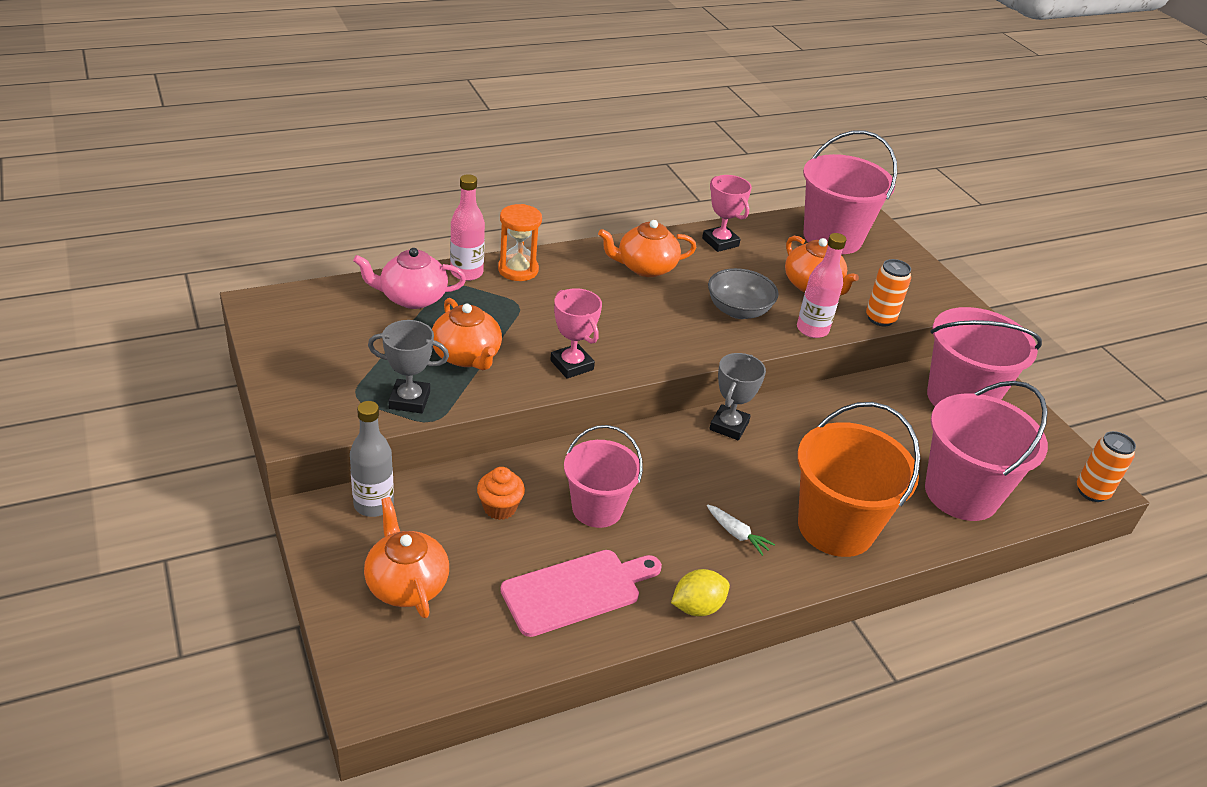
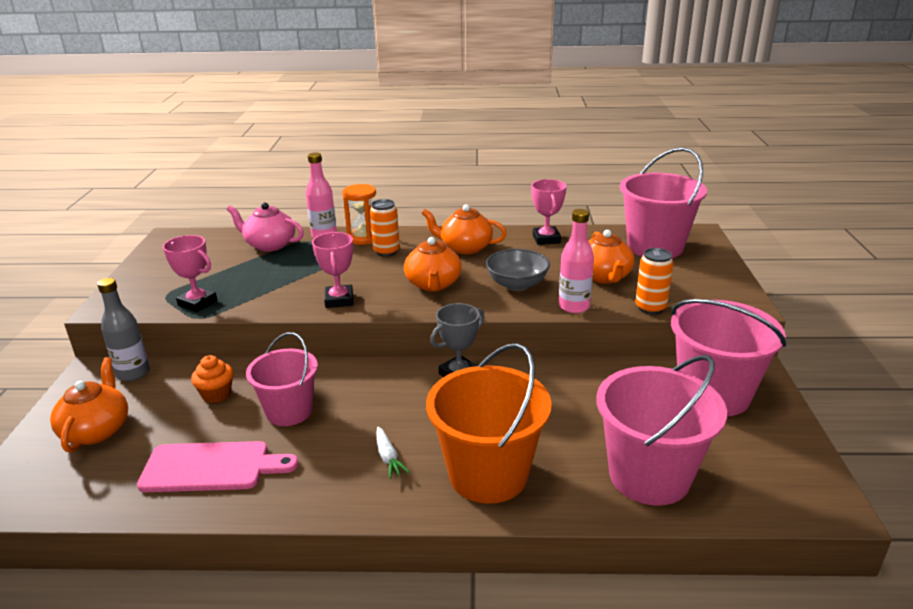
camera: 30 degrees right, 10 degrees down
grey trophy [368,320,449,413] -> pink trophy [163,235,217,312]
orange teapot [432,298,502,370] -> orange teapot moved to [404,237,462,291]
yellow lemon [671,569,730,617] -> none
orange can [1077,431,1136,502] -> orange can moved to [370,199,400,257]

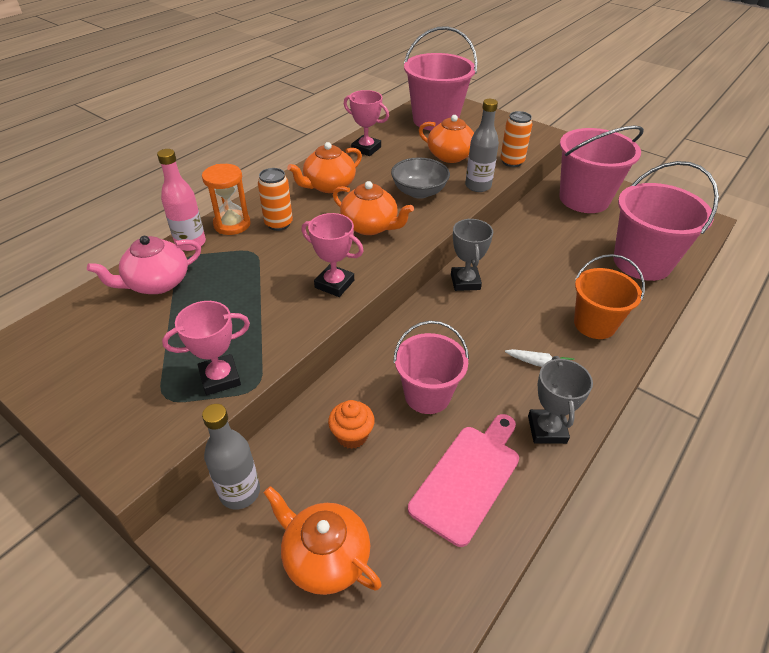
camera: 55 degrees left, 15 degrees up
orange bucket [426,343,552,504] -> orange bucket [574,254,645,339], size x0.65
pink bottle [559,209,594,313] -> grey bottle [465,99,499,192]
none -> grey trophy [528,356,593,444]

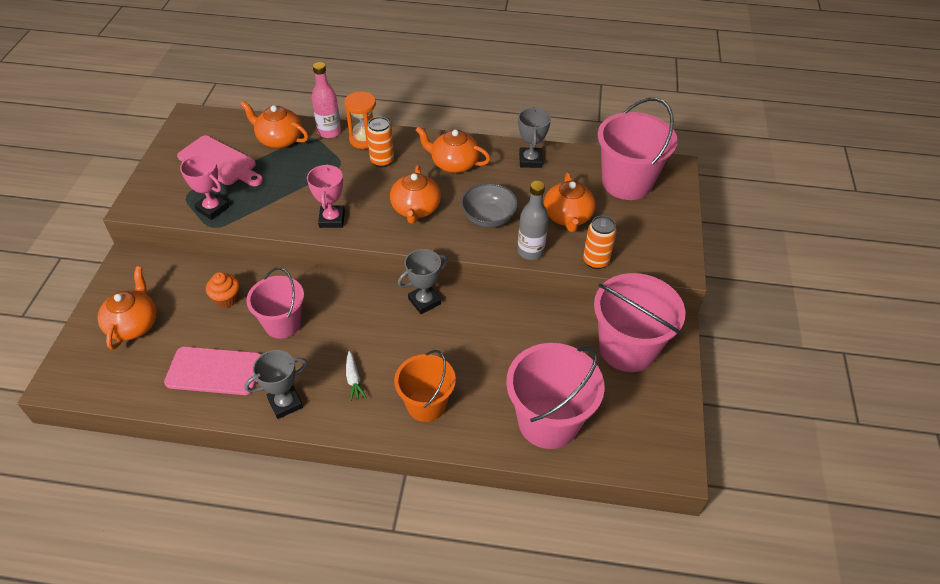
camera: 60 degrees right, 5 degrees up
pink teapot [87,236,201,294] -> orange teapot [240,101,308,149]
grey bottle [202,404,260,510] -> none
pink trophy [344,90,389,156] -> grey trophy [518,107,551,168]
none -> pink cutting board [177,135,263,186]

